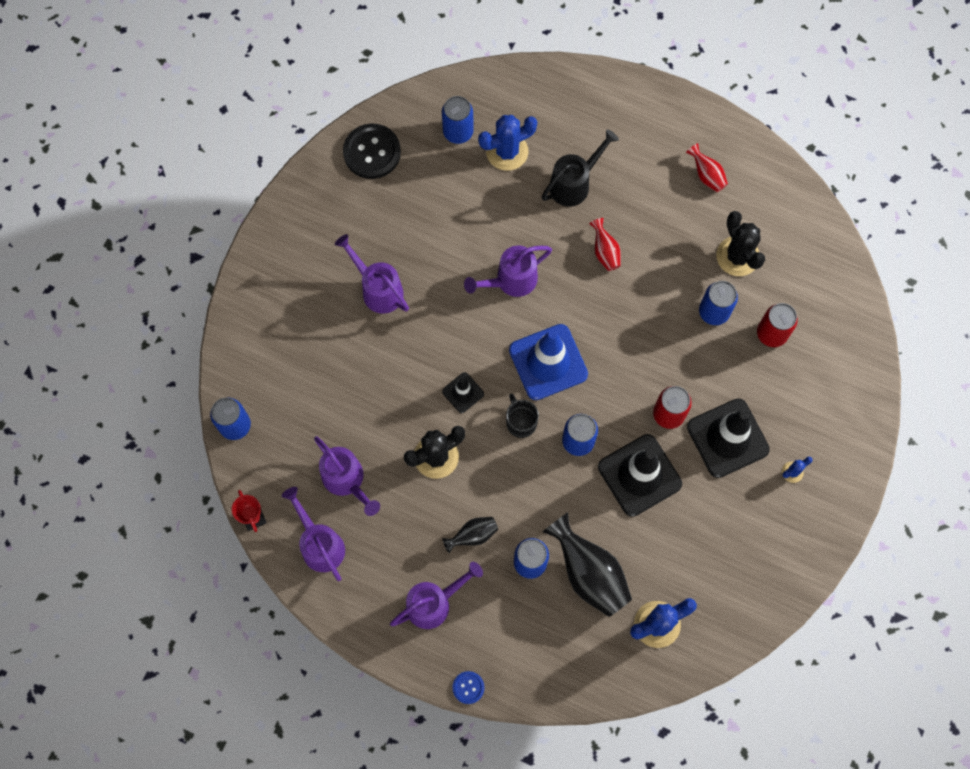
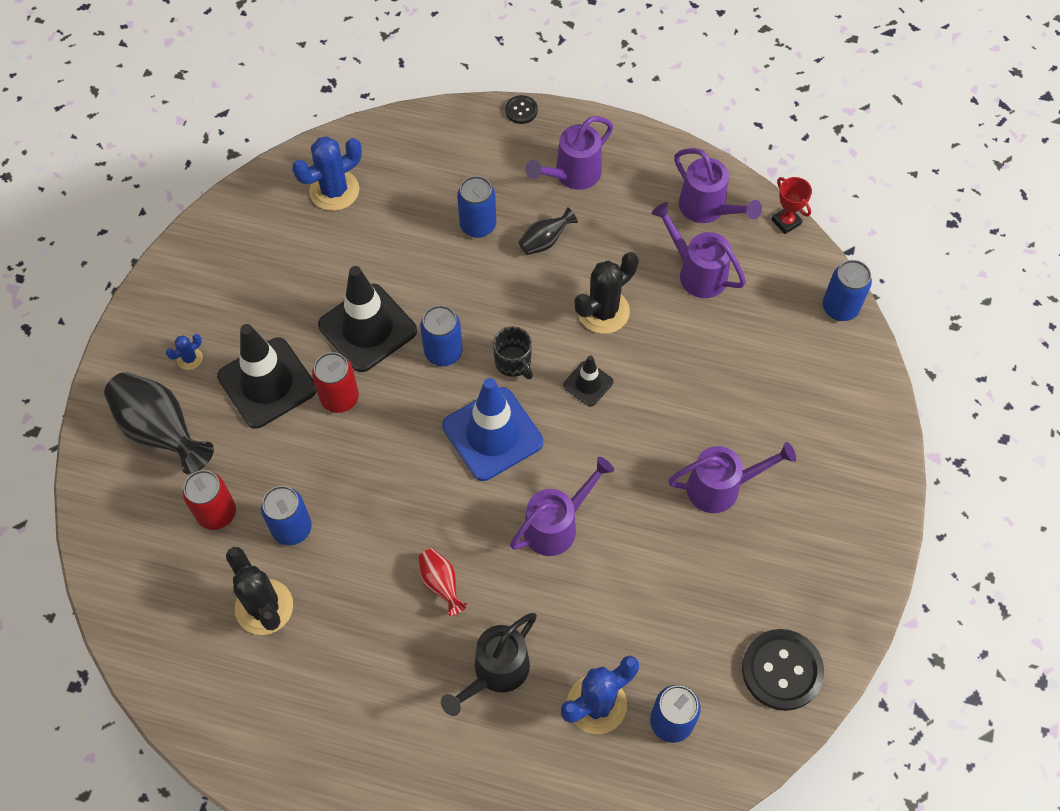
camera: 170 degrees right, 10 degrees down
purple watering can [335,234,409,313] -> purple watering can turned 45 degrees counterclockwise [668,442,796,513]
blue button [452,671,485,704] -> black button [505,95,538,124]
black vase [542,512,632,617] -> black vase moved to [104,372,214,474]
red vase [686,143,728,192] -> none

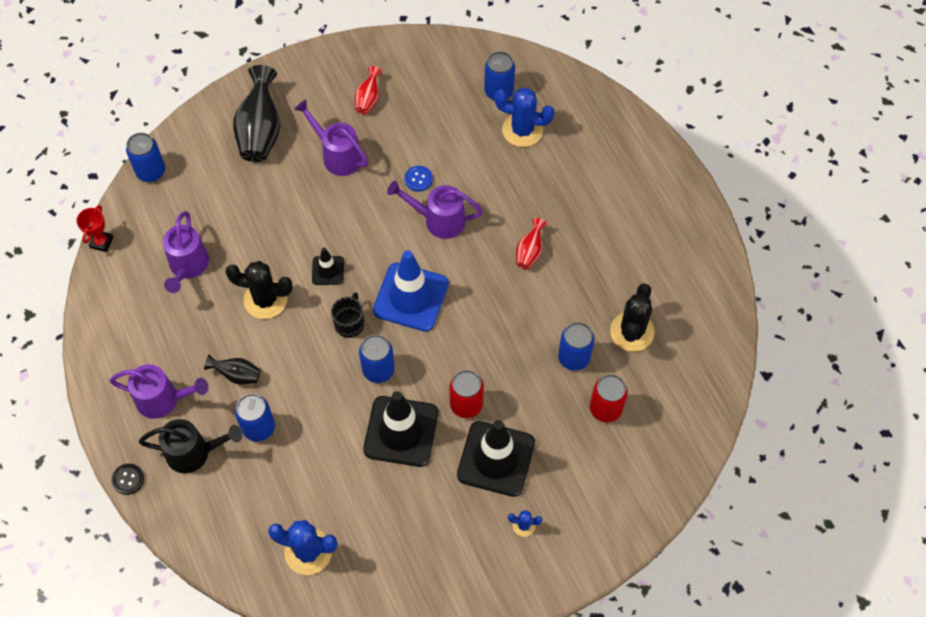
camera: 130 degrees left, 0 degrees up
black vase [104,372,214,474] -> black vase moved to [233,65,281,162]
black watering can [441,613,537,716] -> black watering can moved to [139,419,242,474]
purple watering can [674,148,762,223] -> none
black button [742,629,824,711] -> none
none -> red vase [355,66,382,114]
none -> blue button [404,166,433,192]

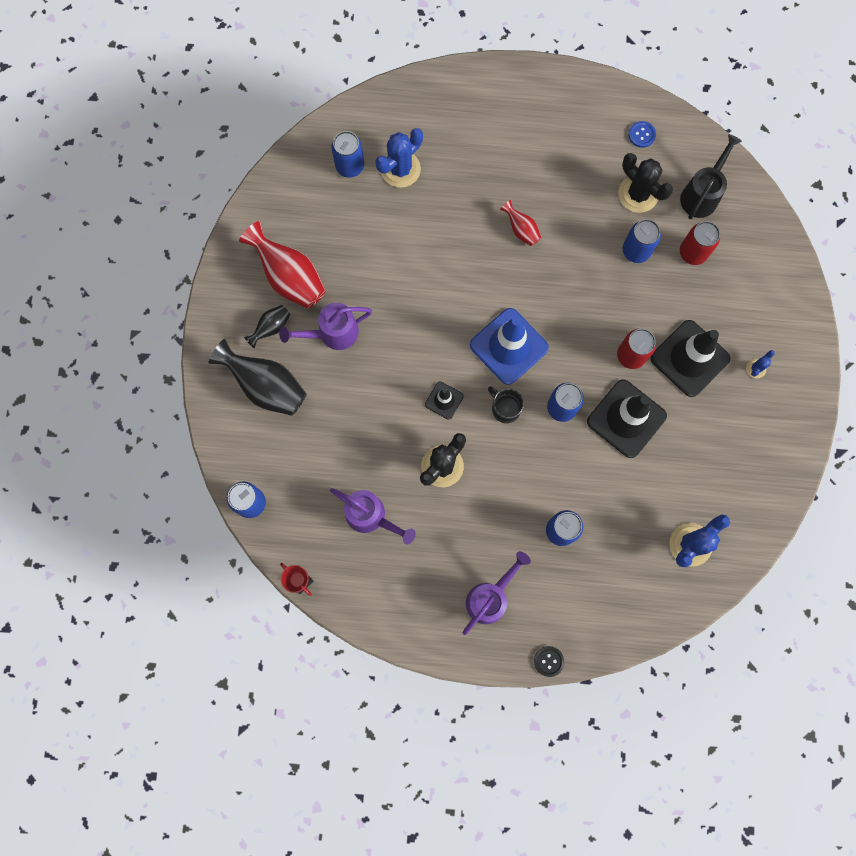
camera: 60 degrees left, 15 degrees up
black watering can [139,419,242,474] -> black watering can moved to [680,134,742,219]
black vase [204,354,261,385] -> black vase moved to [244,305,290,348]
red vase [355,66,382,114] -> red vase [239,221,326,309], size x1.93
purple watering can [387,181,483,239] -> none
blue button [404,166,433,192] -> blue button moved to [628,121,656,148]

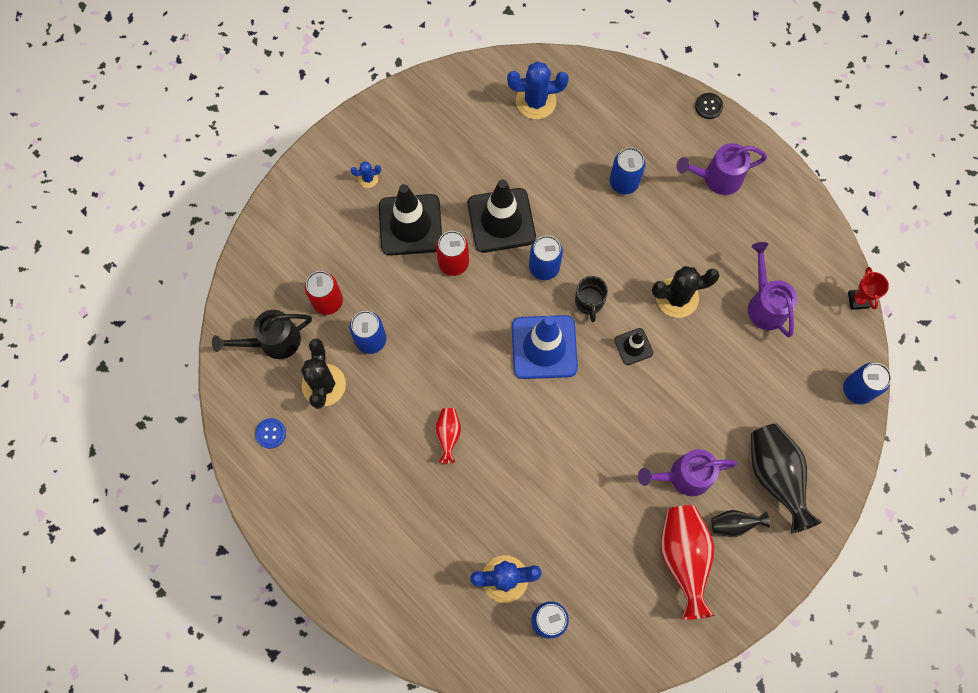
camera: 140 degrees left, 5 degrees down
purple watering can [279,303,372,350] -> purple watering can turned 150 degrees clockwise [638,449,738,496]

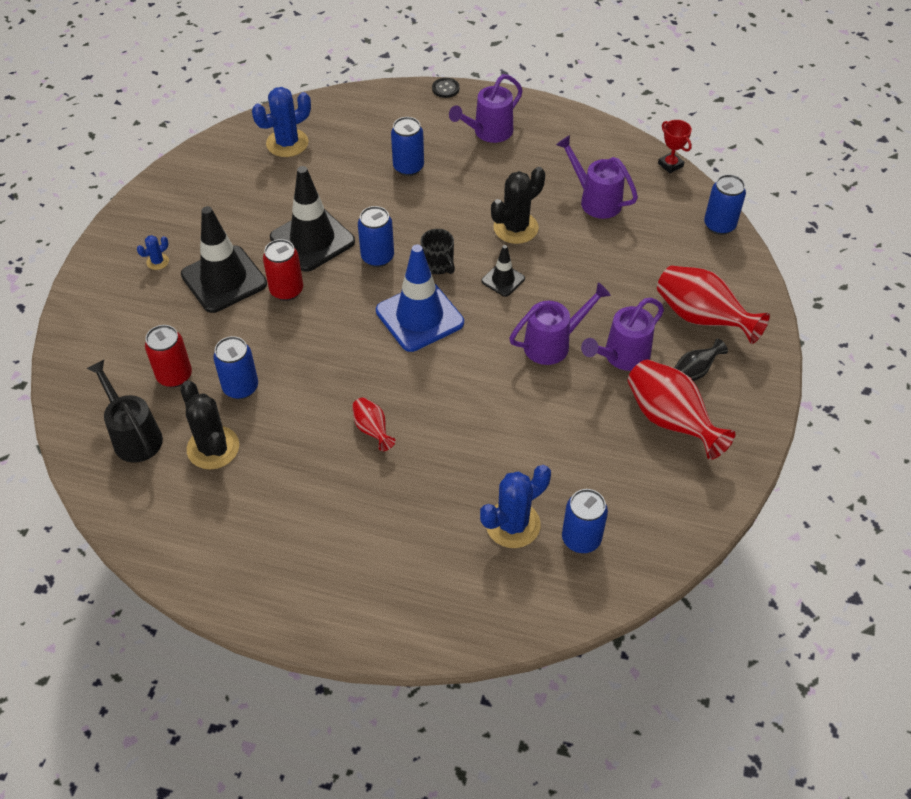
camera: 30 degrees left, 20 degrees down
black watering can [212,310,312,359] -> black watering can turned 105 degrees clockwise [86,360,163,463]
blue button [255,418,286,449] -> none
black vase [751,423,822,534] -> red vase [657,265,770,344]
none -> purple watering can [509,282,611,365]

